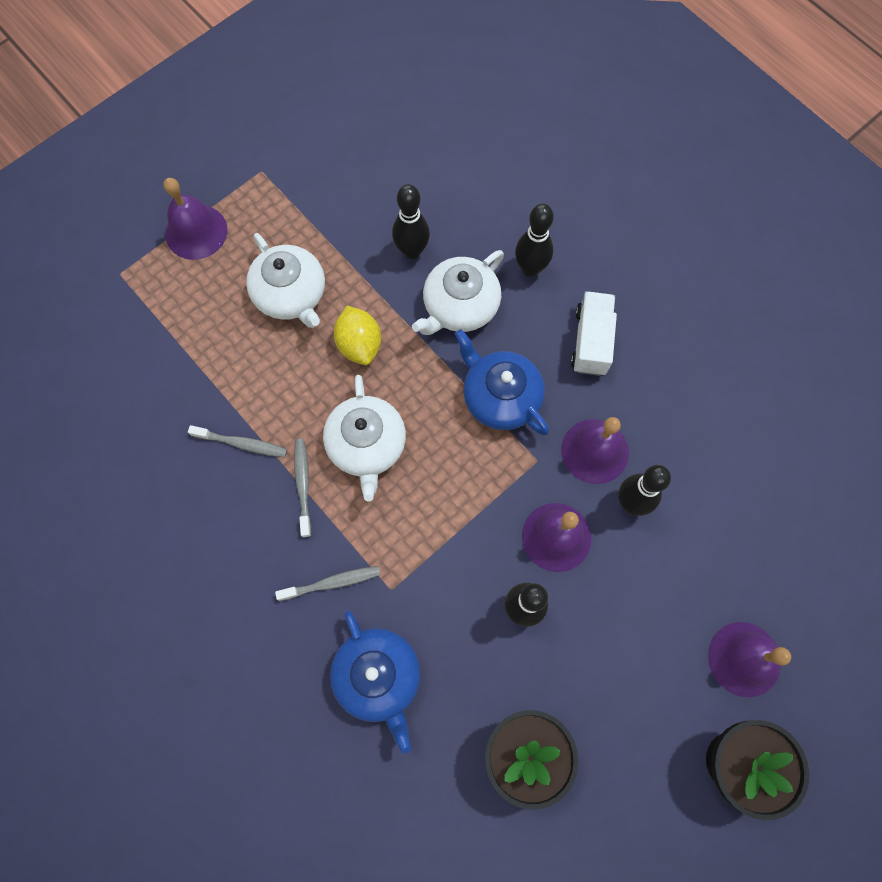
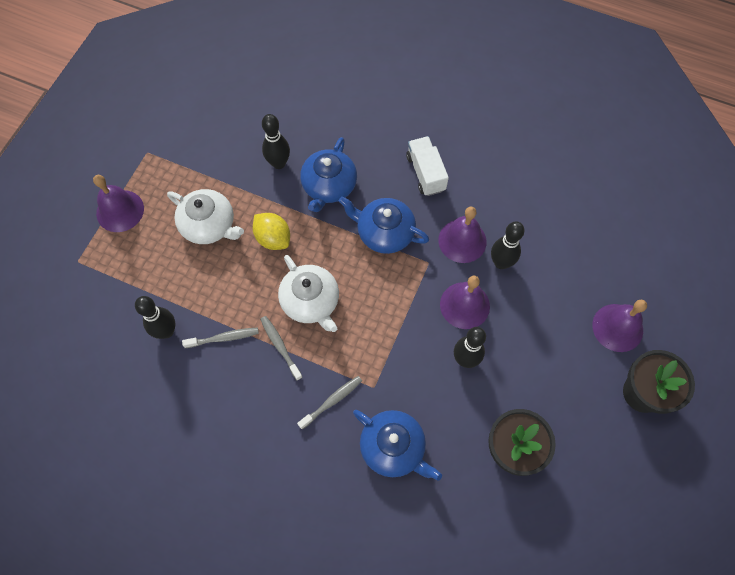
camera: 25 degrees left, 5 degrees down
white teapot [412,250,504,335] -> blue teapot [300,137,357,212]
black bowling pin [515,204,554,277] -> black bowling pin moved to [135,296,175,339]

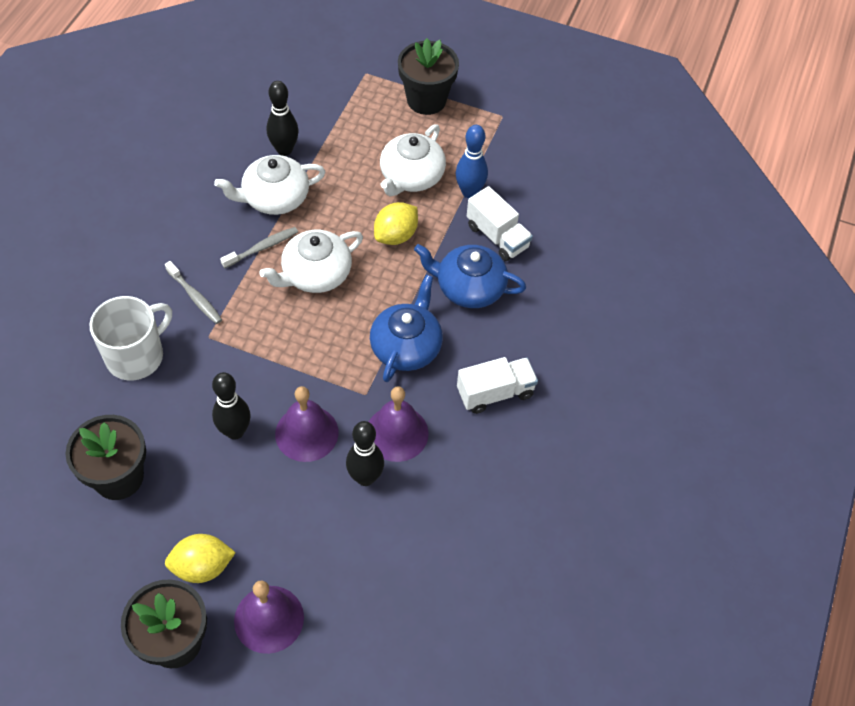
camera: 85 degrees right, 10 degrees down
purple bell [93,175,144,232] -> black flower pot [398,38,459,115]
grey toothbrush [182,328,259,348] -> white teapot [214,155,325,215]
black bowling pin [262,114,290,169] -> white truck [467,186,533,261]
blue teapot [353,410,442,481] -> white mug [89,296,172,381]
none -> yellow lemon [165,534,236,583]
none -> blue bowling pin [456,125,488,198]

